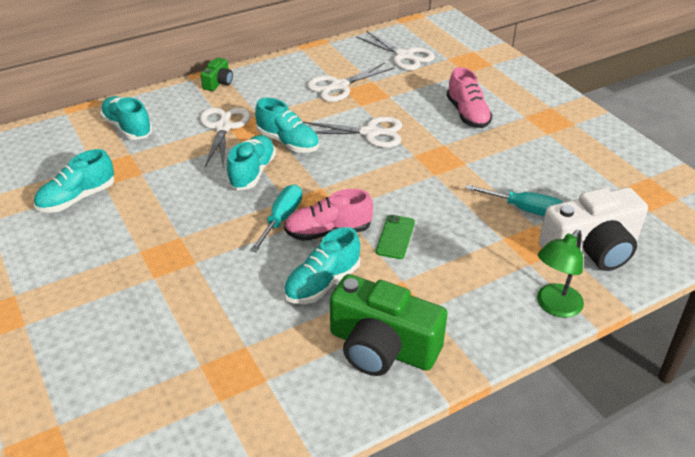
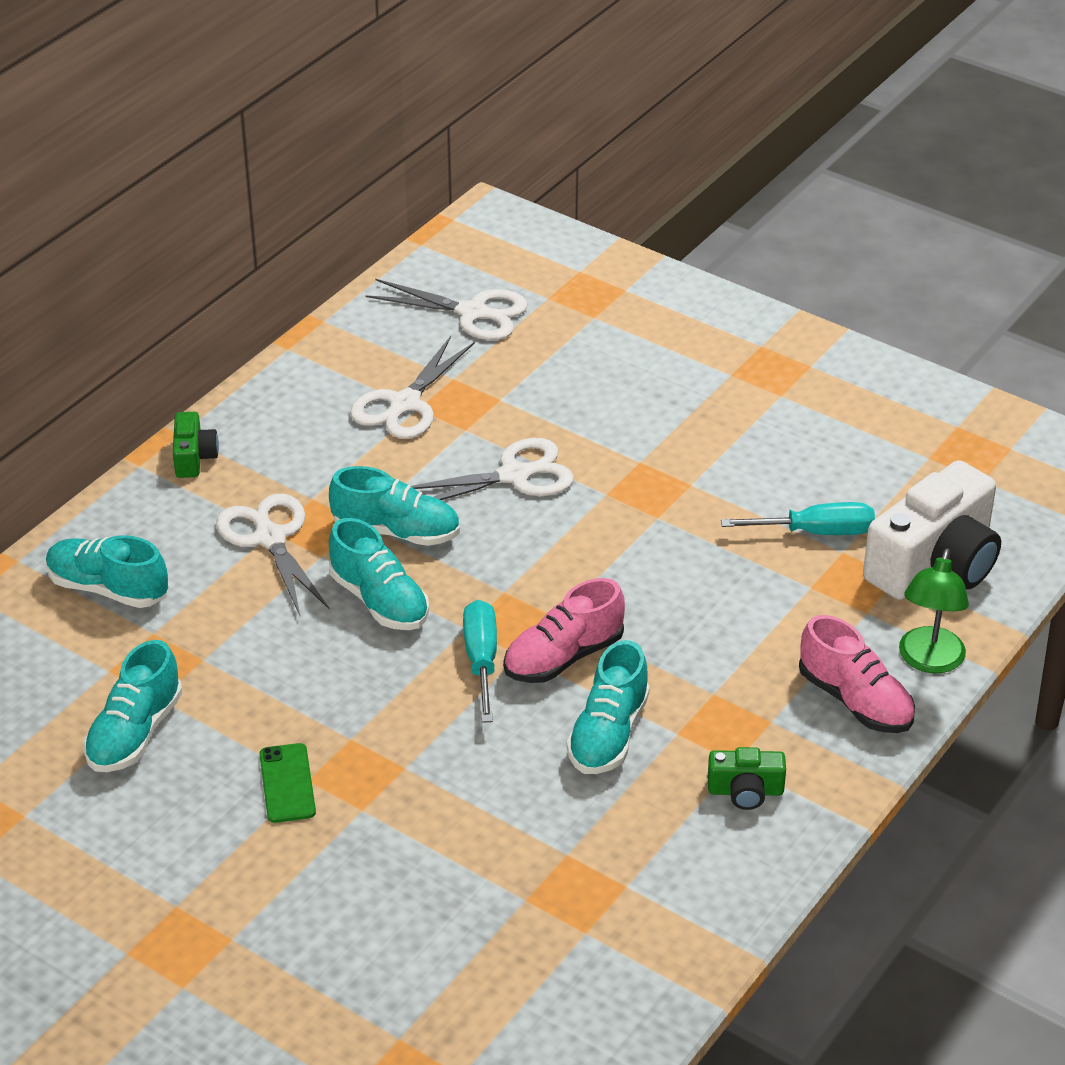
camera: 25 degrees left, 0 degrees up
turquoise shoe [227,135,276,190] -> turquoise shoe turned 150 degrees clockwise [329,518,429,630]
green camera [330,274,447,376] -> green camera [708,747,786,810], size x0.47
green phone [376,215,415,259] -> green phone moved to [259,743,316,823]
pink shoe [447,67,492,128] -> pink shoe moved to [799,615,915,733]

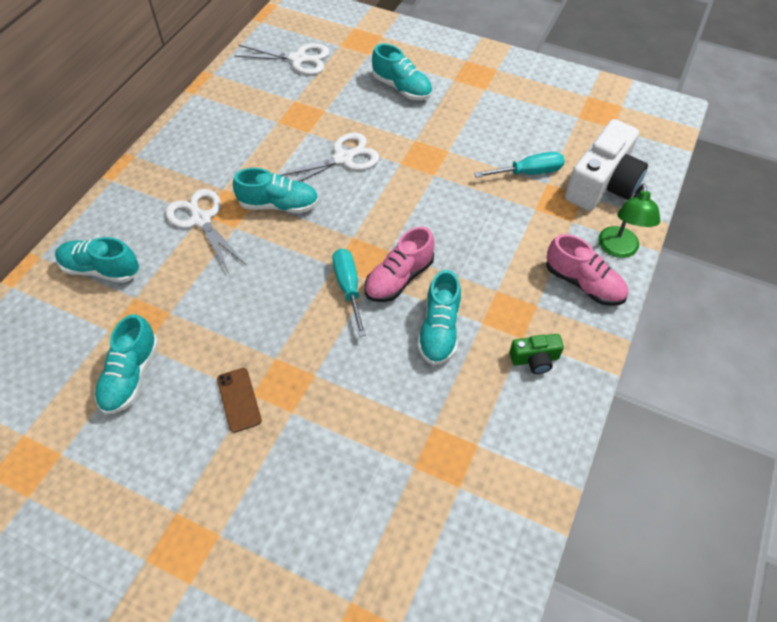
camera: 10 degrees left, 15 degrees up
green camera [173,412,219,478] -> none
green phone [259,743,316,823] -> brown phone [217,368,262,433]
turquoise shoe [329,518,429,630] -> turquoise shoe moved to [372,43,432,100]
white scissors [350,336,475,439] -> none

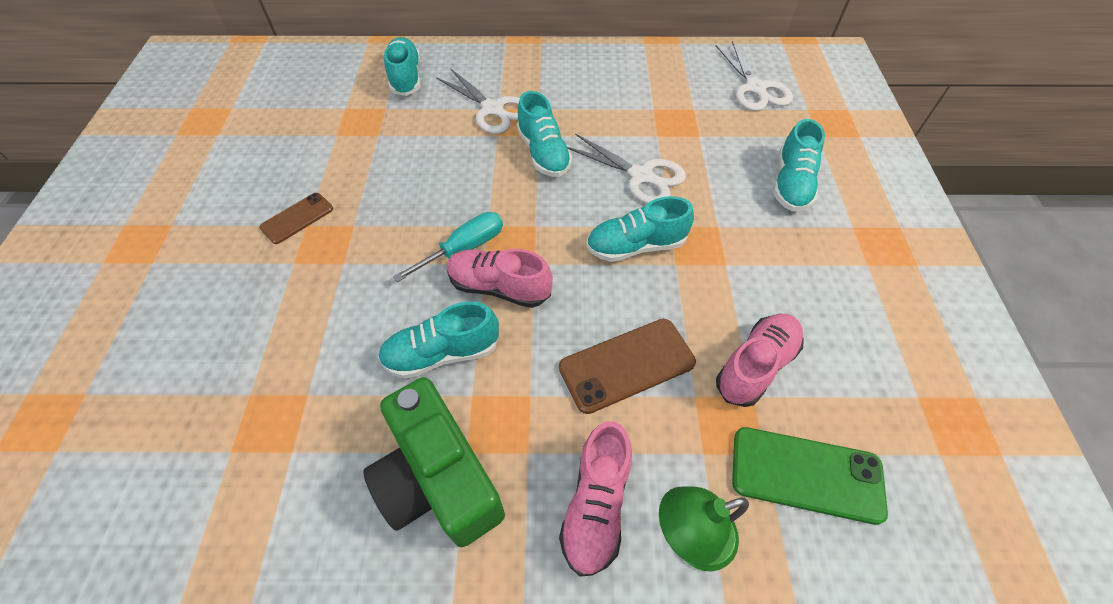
camera: 65 degrees right, 0 degrees up
turquoise shoe [95,314,159,414] -> turquoise shoe moved to [586,196,694,262]
white scissors [165,189,246,272] -> white scissors turned 105 degrees clockwise [436,68,520,134]
turquoise screwdriver [474,152,565,177] -> pink shoe [716,314,804,407]
green camera [509,334,564,374] -> green camera [363,377,505,547], size x2.12
white camera [565,119,648,211] -> green phone [732,427,888,525]
none -> brown phone [559,319,696,414]

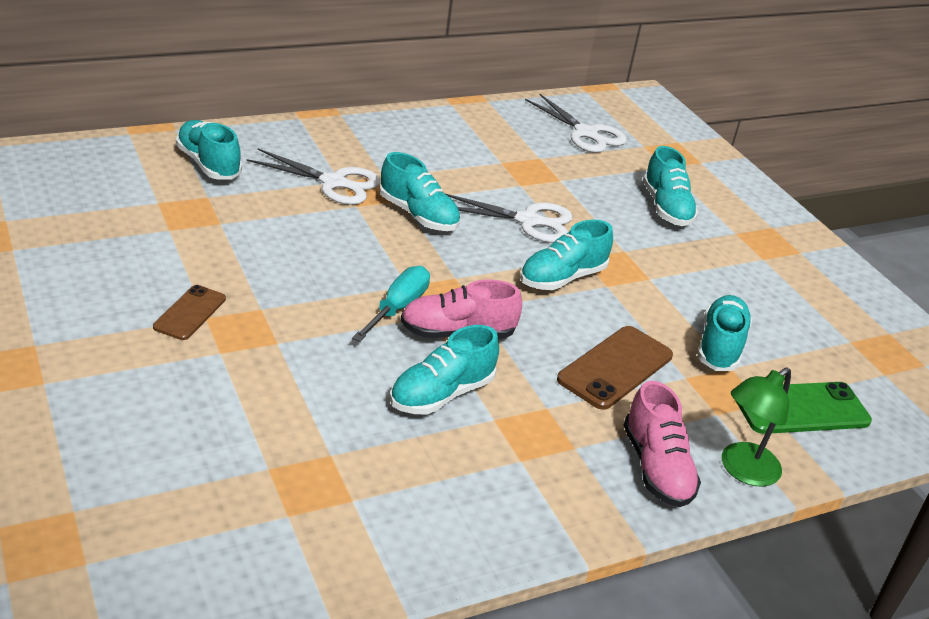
camera: 30 degrees left, 20 degrees down
green camera [363,377,505,547] -> none
pink shoe [716,314,804,407] -> turquoise shoe [697,295,752,371]

